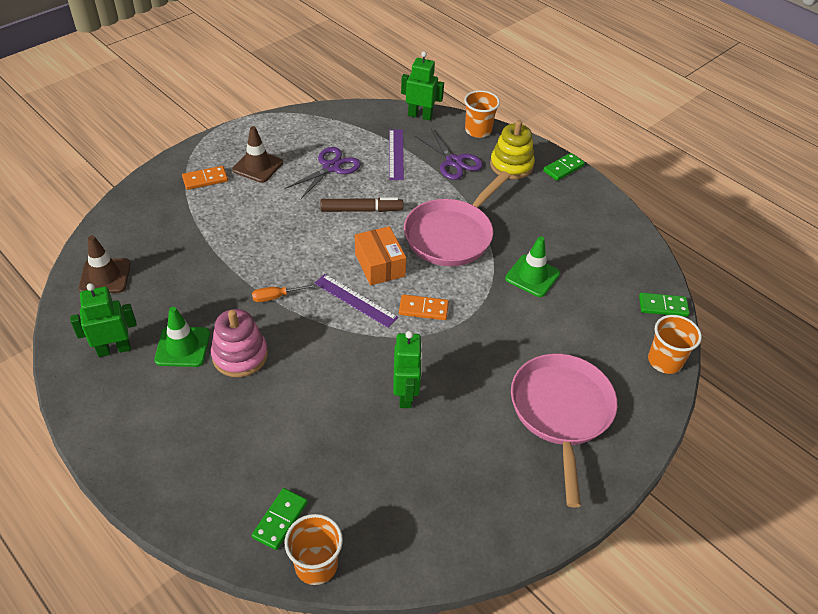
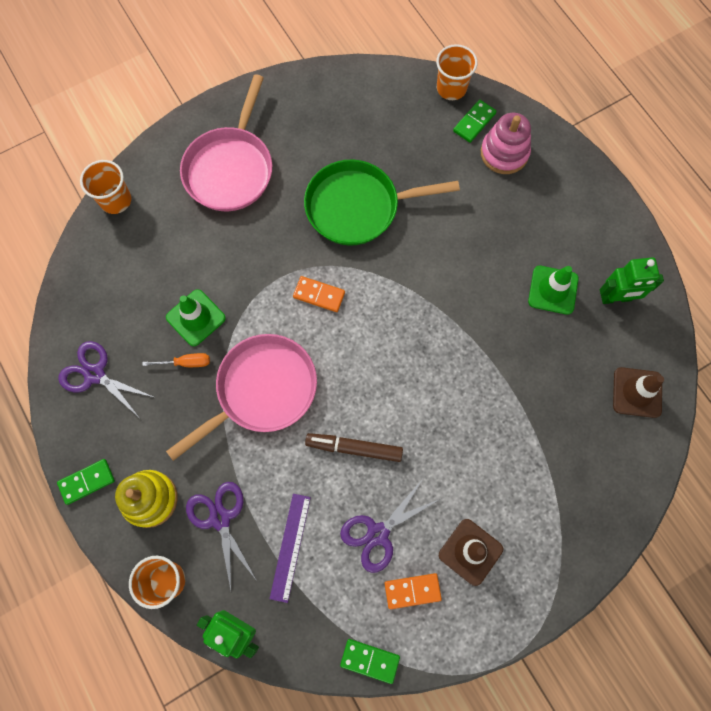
camera: 165 degrees left, 25 degrees up
orange domino [182,166,228,190] -> orange domino moved to [384,573,442,609]
pink stacking toy [211,309,268,377] -> pink stacking toy moved to [481,113,531,174]
orange screwdriver [252,284,317,302] -> orange screwdriver moved to [142,353,210,367]
purple ruler [314,274,398,328] -> none
orange box [355,226,406,285] -> none
green robot [393,331,423,408] -> green pan [304,160,460,246]
green domino [639,293,690,317] -> green domino moved to [340,639,400,684]
none -> purple scissors [58,341,156,417]

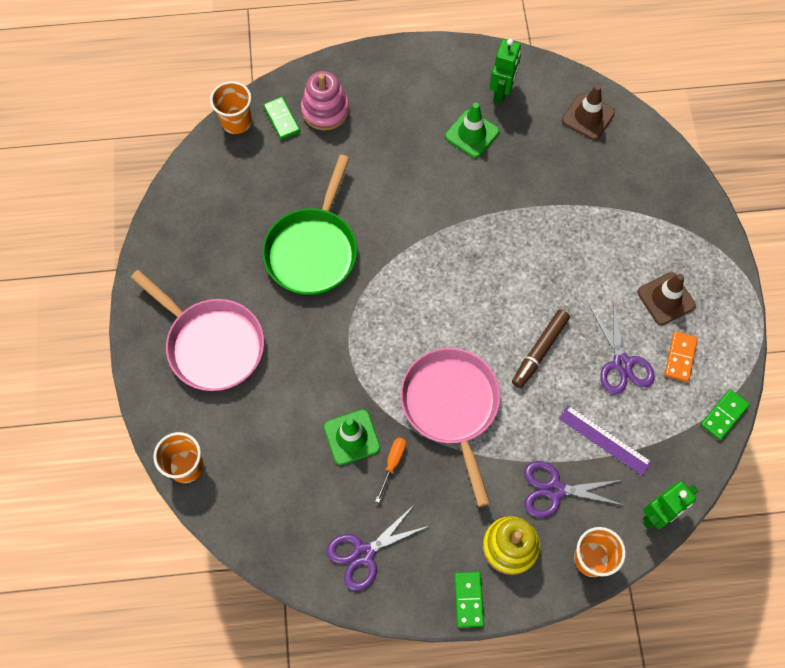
camera: 65 degrees left, 5 degrees down
orange domino [293,276,345,312] -> none

